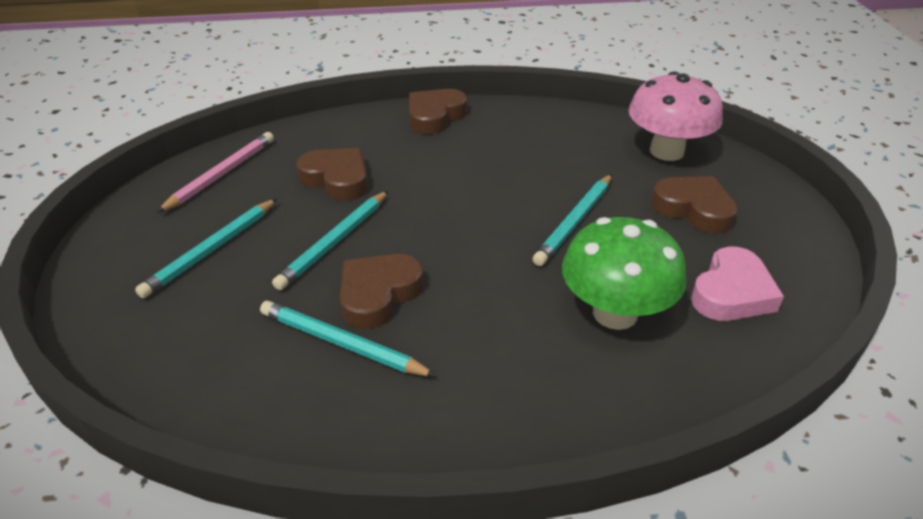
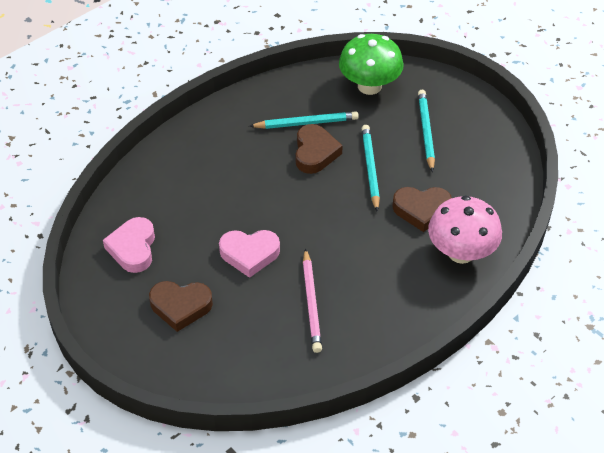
camera: 145 degrees right, 10 degrees up
pink pencil [157,132,274,213] -> pink pencil moved to [303,248,322,353]
brown heart [409,89,467,134] -> none
turquoise pencil [533,174,612,266] -> pink heart [219,230,280,278]
green mushroom [562,217,687,330] -> green mushroom moved to [339,34,404,95]
pink mushroom [629,71,723,161] -> pink mushroom moved to [428,196,502,264]

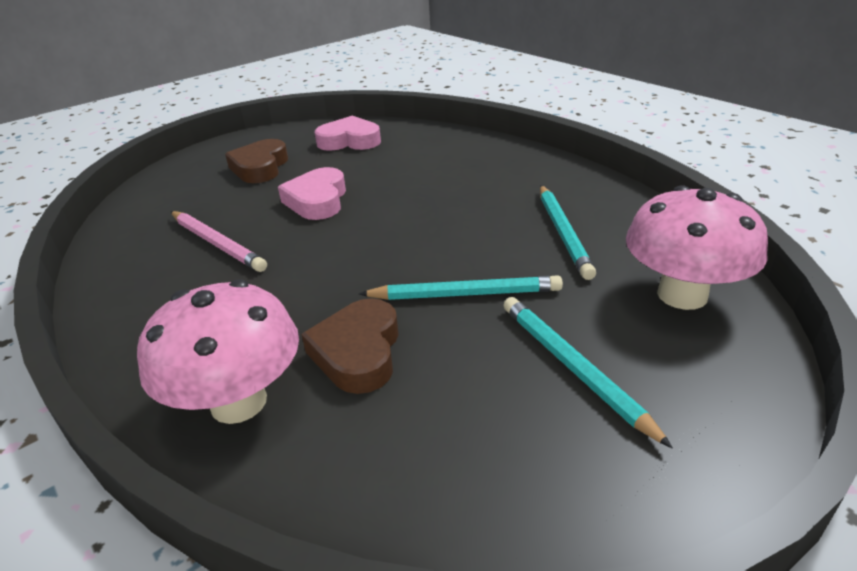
camera: 95 degrees right, 15 degrees down
brown heart [296,124,343,174] -> none
pink pencil [303,248,322,353] -> pink pencil turned 135 degrees counterclockwise [171,211,267,272]
green mushroom [339,34,404,95] -> pink mushroom [626,185,768,310]
turquoise pencil [418,90,435,172] -> turquoise pencil turned 120 degrees counterclockwise [503,297,673,448]

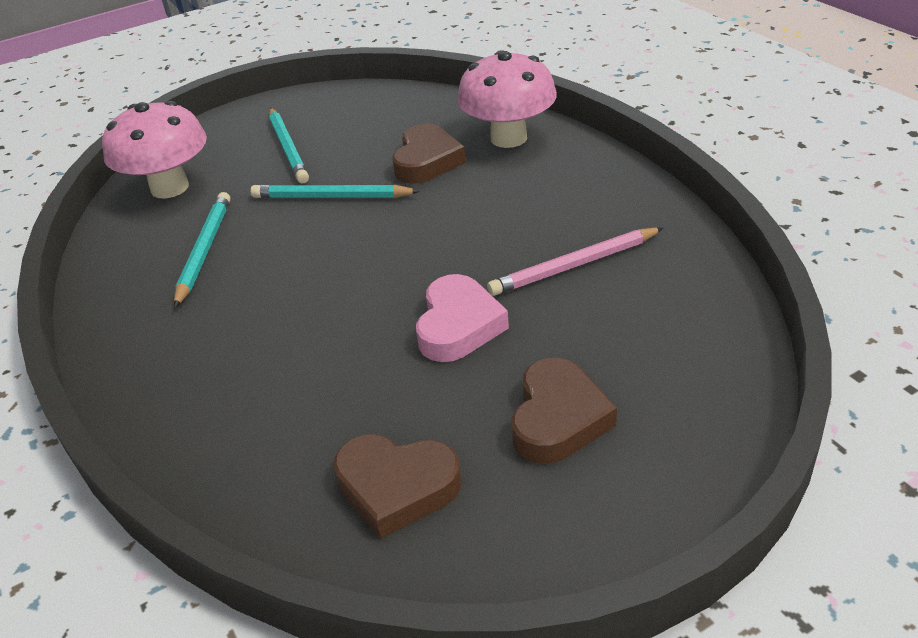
camera: 170 degrees left, 5 degrees up
pink pencil [171,211,267,272] -> pink pencil turned 75 degrees counterclockwise [487,227,663,296]
pink heart [315,116,381,151] -> brown heart [334,434,461,539]

